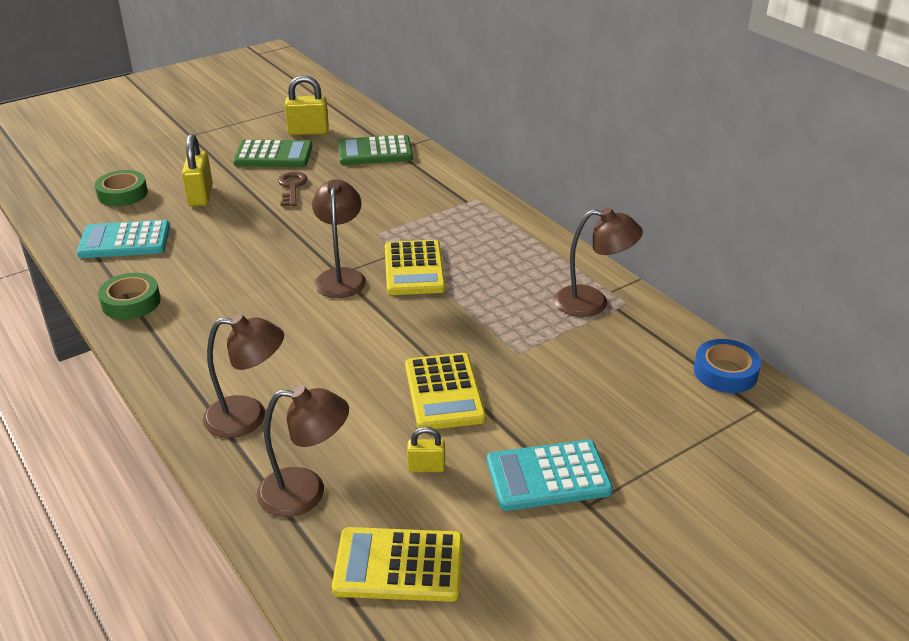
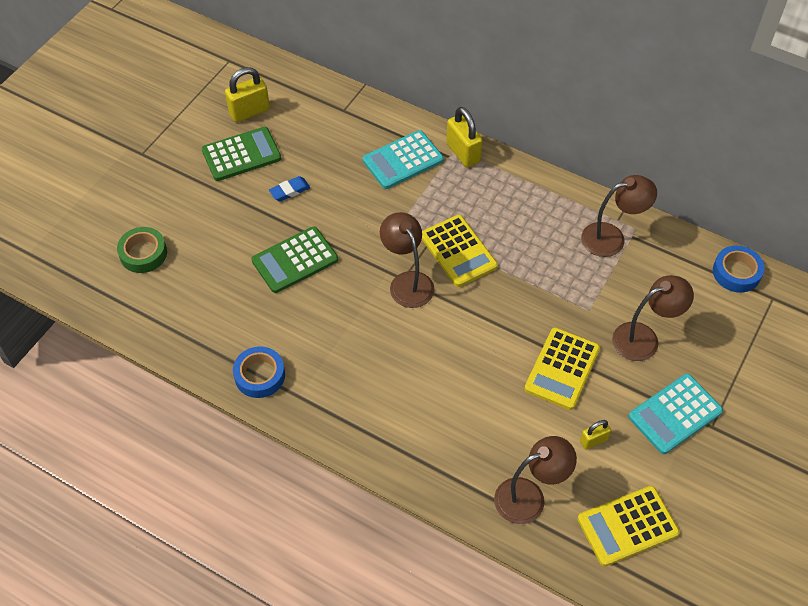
camera: 25 degrees left, 20 degrees up
turquoise calculator [77,220,170,258] -> turquoise calculator moved to [363,130,444,189]
green tape [98,273,161,320] -> blue tape [233,346,285,398]
yellow padlock [182,134,213,206] -> yellow padlock moved to [446,107,483,167]
brown lamp [203,314,284,438] -> brown lamp moved to [612,275,694,361]
brown key [278,172,308,206] -> blue eraser [269,176,310,201]
green calculator [338,135,413,165] -> green calculator moved to [251,226,338,293]
yellow calculator [405,353,486,429] -> yellow calculator turned 60 degrees clockwise [524,328,600,410]

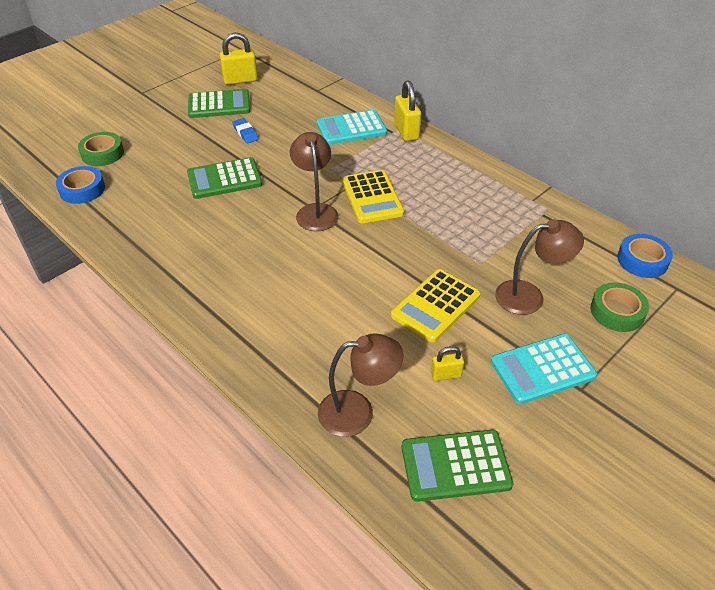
camera: 15 degrees right, 10 degrees down
blue tape [233,346,285,398] -> blue tape moved to [56,166,105,204]
blue eraser [269,176,310,201] -> blue eraser turned 75 degrees clockwise [232,118,259,143]
yellow calculator [577,486,680,566] -> green calculator [402,430,513,502]
brown lamp [581,175,657,257] -> none
none -> green tape [590,282,649,332]

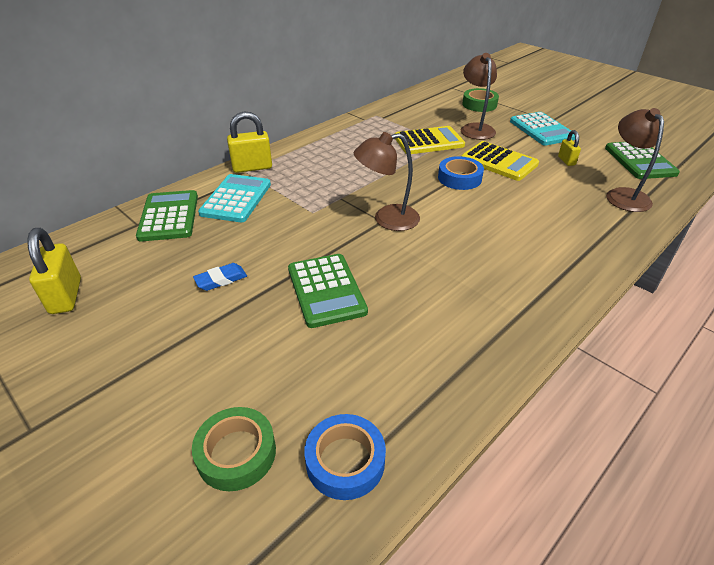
camera: 90 degrees left, 5 degrees down
green calculator [188,89,250,118] -> green calculator moved to [136,190,198,242]
turquoise calculator [317,110,387,145] -> turquoise calculator turned 150 degrees counterclockwise [198,174,271,222]
yellow calculator [342,170,404,223] -> yellow calculator moved to [395,126,465,154]
blue tape [617,234,673,278] -> blue tape moved to [438,156,484,190]

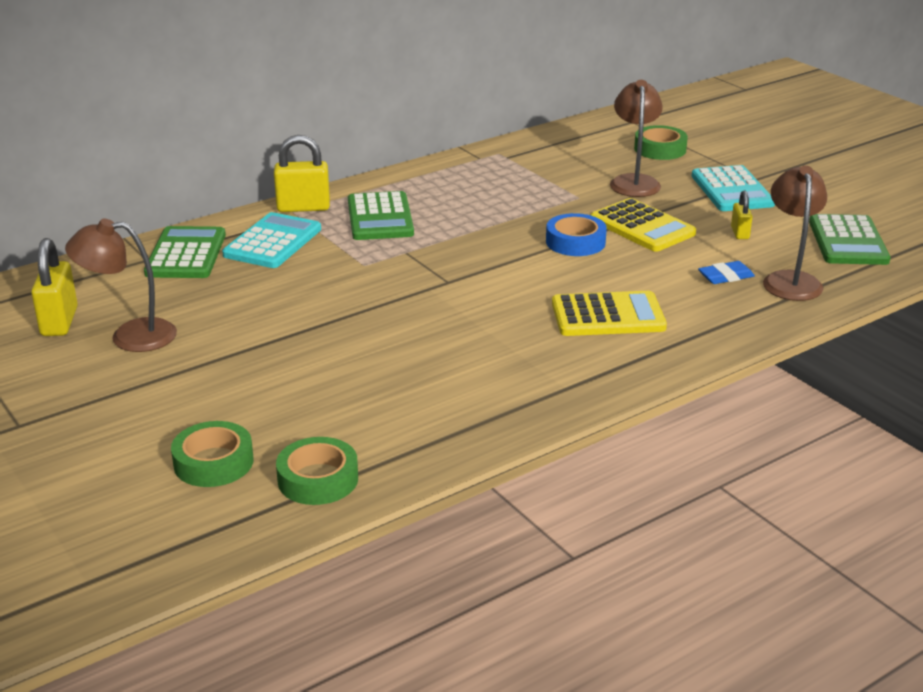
camera: 10 degrees right, 10 degrees down
blue eraser [193,263,247,291] -> blue eraser moved to [698,261,755,284]
green calculator [288,254,368,328] -> green calculator moved to [348,191,414,240]
blue tape [304,414,386,500] -> green tape [276,437,358,505]
brown lamp [354,132,420,231] -> brown lamp moved to [65,219,177,352]
yellow calculator [395,126,465,154] -> yellow calculator moved to [552,291,667,336]

